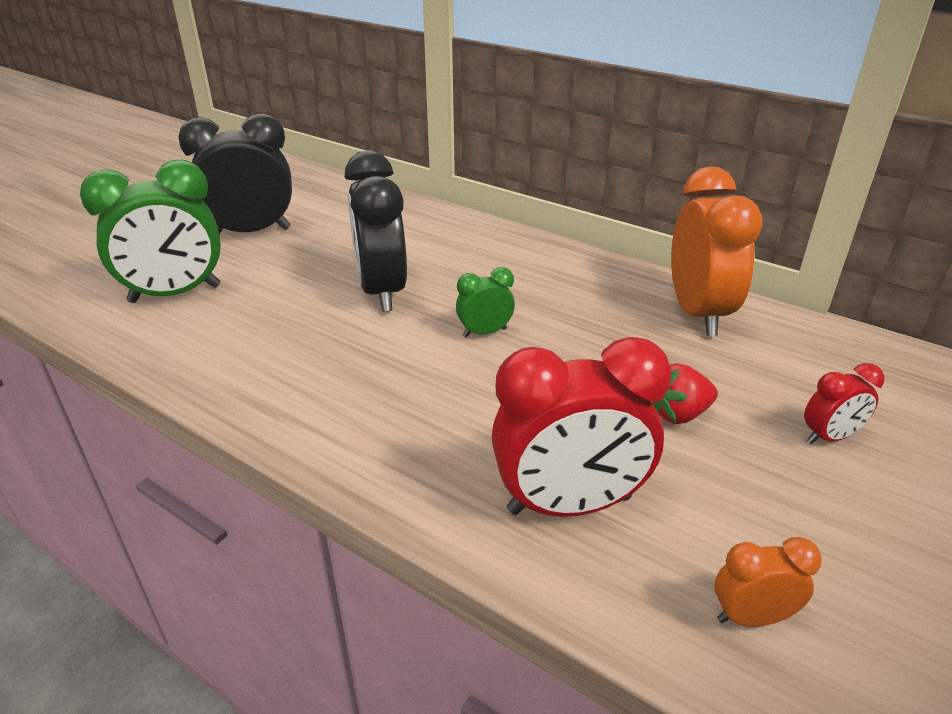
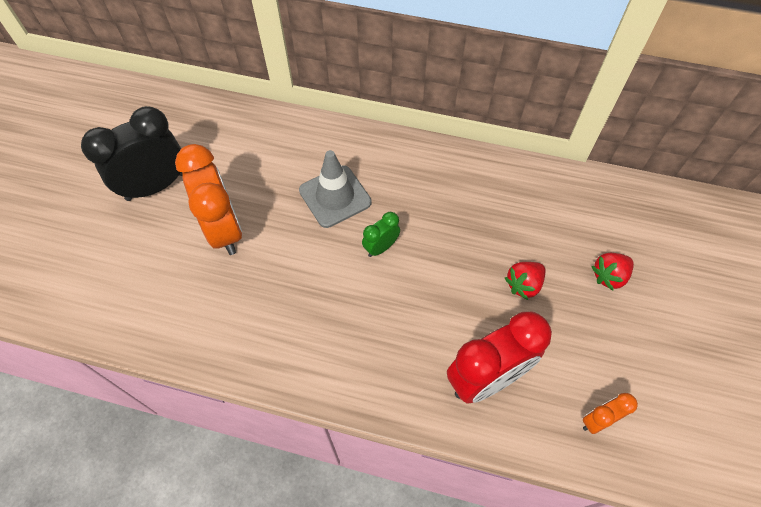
camera: 20 degrees left, 25 degrees up
green clock [80,160,221,303] -> none
black clock [345,150,407,312] -> none
orange clock [671,167,763,336] -> orange clock moved to [175,144,242,255]
red clock [804,363,884,444] -> red strawberry [591,253,634,290]
none -> grey traffic cone [299,150,372,228]

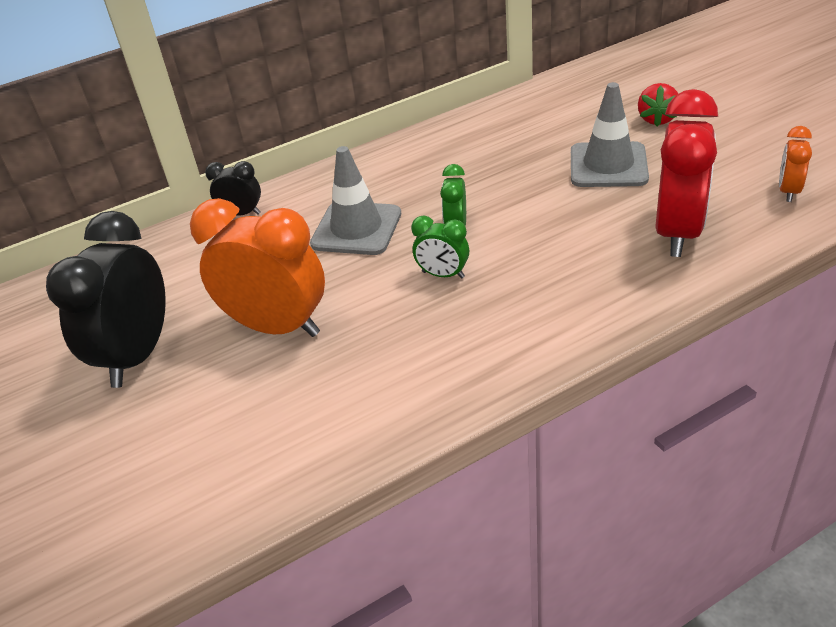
camera: 40 degrees left, 20 degrees down
red strawberry [505,262,545,300] -> grey traffic cone [571,82,649,187]
none -> black clock [205,161,261,216]
none -> green clock [411,216,469,279]

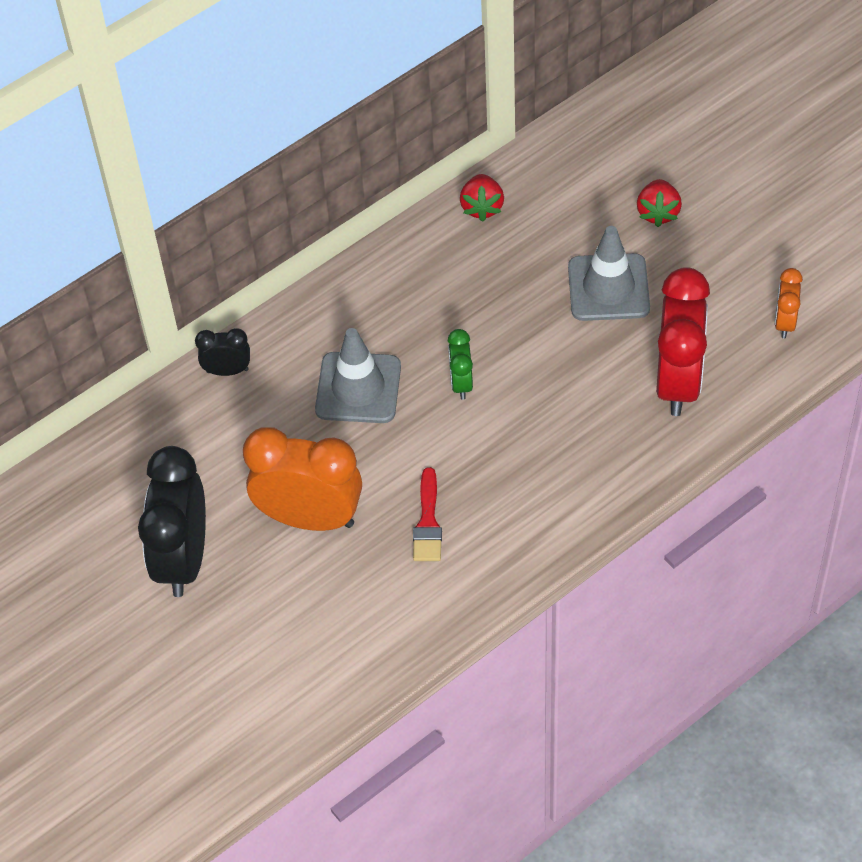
camera: 10 degrees left, 15 degrees up
green clock [411,216,469,279] -> none
none -> red brush [413,467,442,561]
none -> red strawberry [460,174,504,222]

